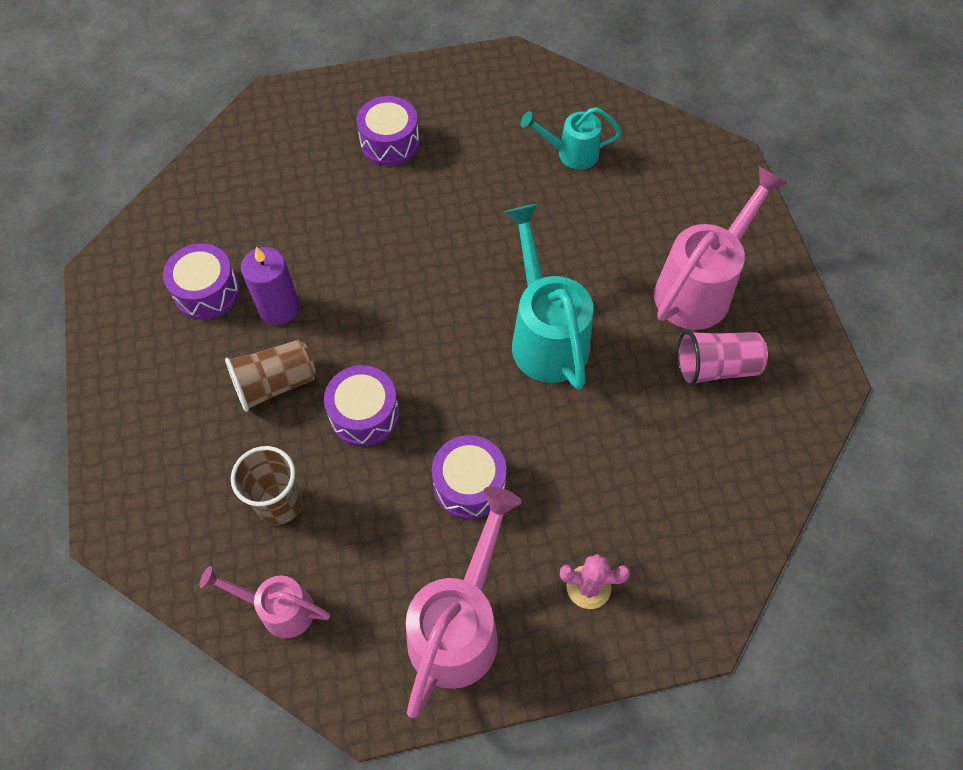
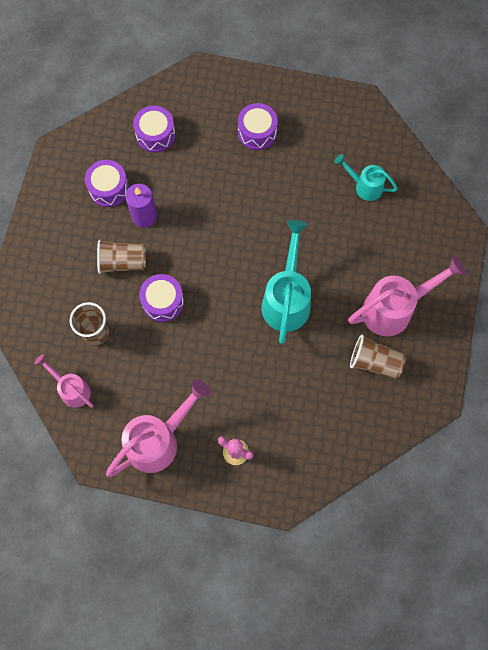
camera: 25 degrees right, 10 degrees up
purple drum [432,435,506,519] -> purple drum moved to [133,105,175,153]
pink cup [677,330,768,386] -> brown cup [350,335,406,379]

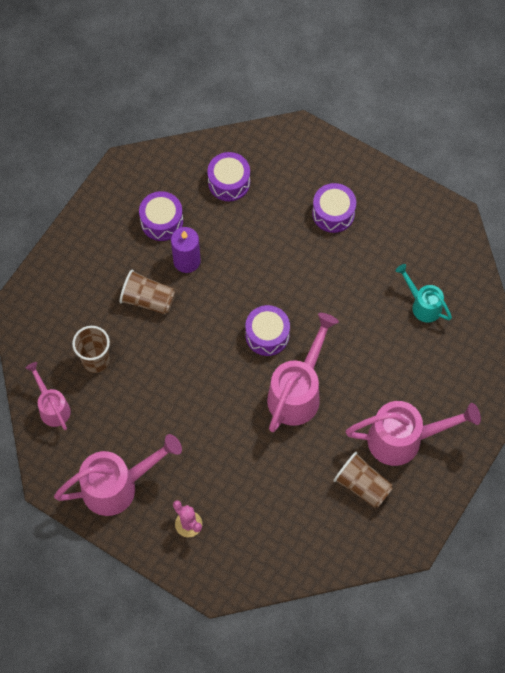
camera: 20 degrees right, 5 degrees down
purple drum [139,274,184,322] -> purple drum moved to [245,305,290,356]
turquoise watering can [261,220,311,344] -> pink watering can [267,313,339,432]

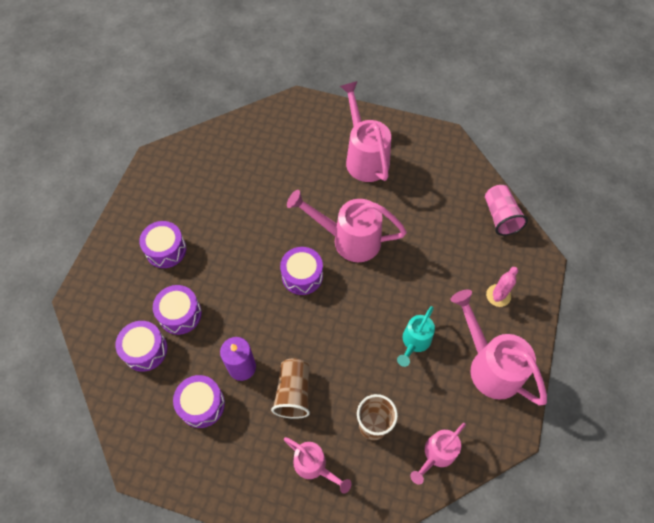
camera: 105 degrees left, 5 degrees down
brown cup [333,451,393,508] -> none
turquoise watering can [395,264,452,323] -> turquoise watering can moved to [397,306,435,367]
none -> purple drum [153,285,202,335]
none -> pink watering can [284,437,351,493]
none -> pink cup [485,185,528,236]

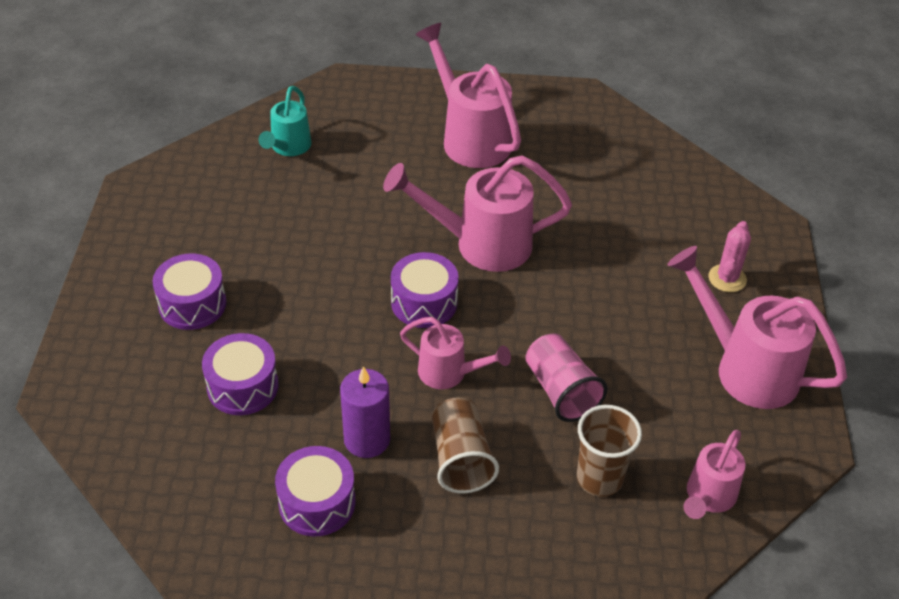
camera: 15 degrees left, 15 degrees down
purple drum [115,321,168,372] -> none
pink watering can [284,437,351,493] -> pink watering can moved to [400,317,511,389]
turquoise watering can [397,306,435,367] -> turquoise watering can moved to [258,86,311,156]
pink cup [485,185,528,236] -> pink cup moved to [525,333,608,422]

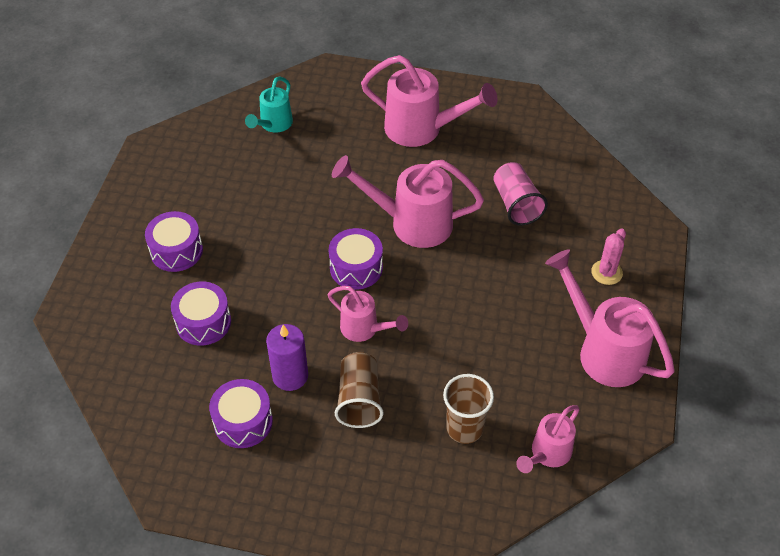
camera: 10 degrees right, 5 degrees up
pink watering can [415,23,521,168] -> pink watering can turned 135 degrees clockwise [361,55,498,147]
pink cup [525,333,608,422] -> pink cup moved to [493,162,548,226]

